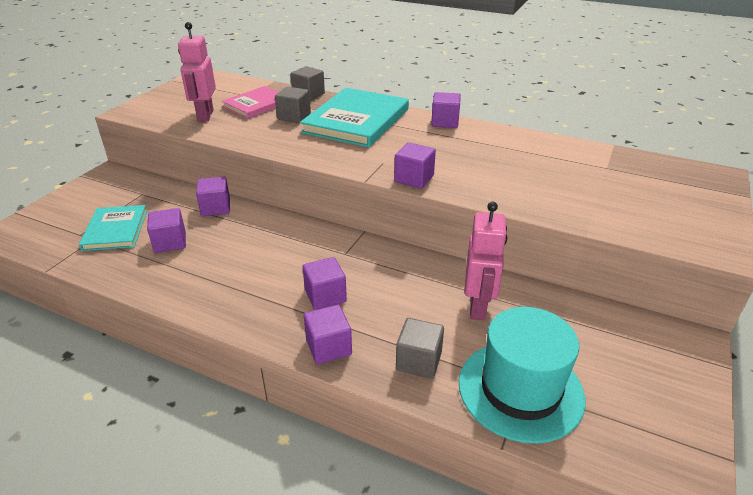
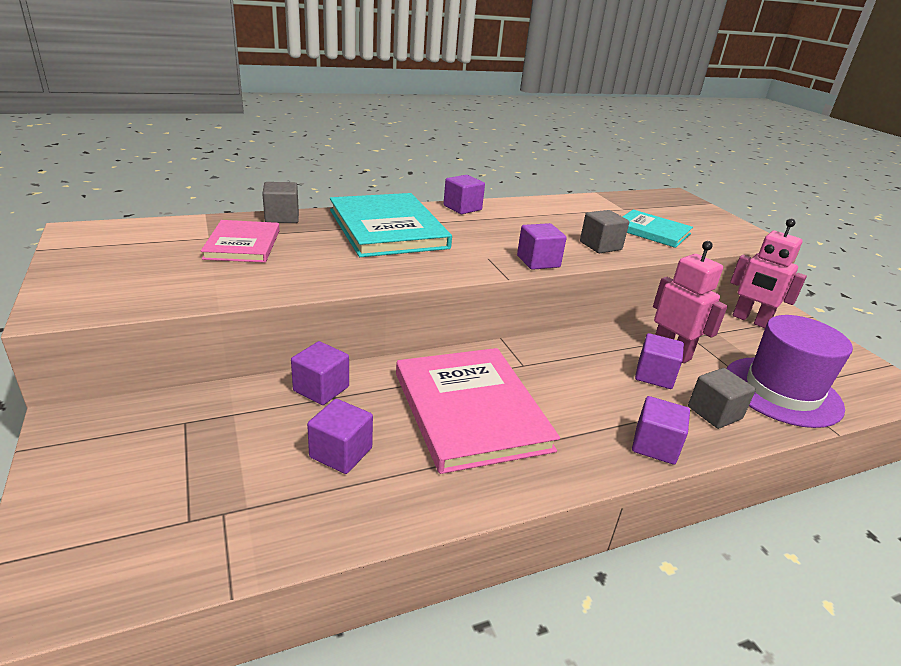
camera: 50 degrees left, 5 degrees down
turquoise book [79,205,147,251] -> turquoise book moved to [623,210,693,248]
pink robot [178,22,216,122] -> pink robot moved to [730,219,807,328]
grey cube [275,87,311,123] -> grey cube moved to [580,210,629,253]
purple cube [302,257,347,310] -> purple cube moved to [635,333,684,389]
turquoise hat [459,307,586,444] -> purple hat [726,315,853,428]
none -> pink book [396,348,560,474]

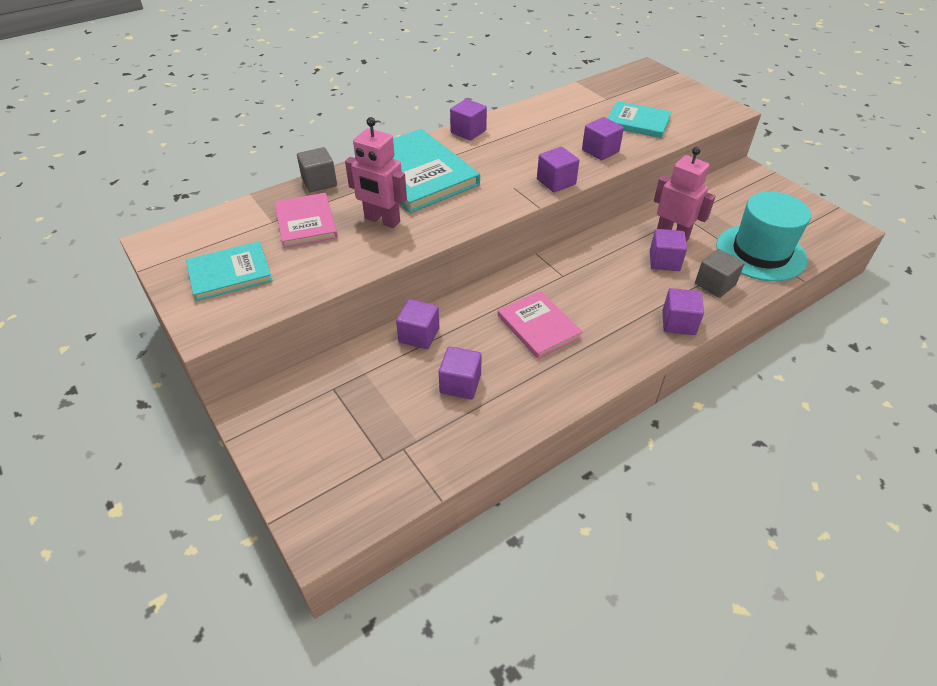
camera: 10 degrees left, 15 degrees up
pink book [396,348,560,474] -> pink book [498,291,582,359], size x0.59
grey cube [580,210,629,253] -> purple cube [582,117,624,160]
purple hat [726,315,853,428] -> turquoise hat [716,192,811,281]
pink robot [730,219,807,328] -> pink robot moved to [345,117,407,228]
none -> turquoise book [186,241,273,301]

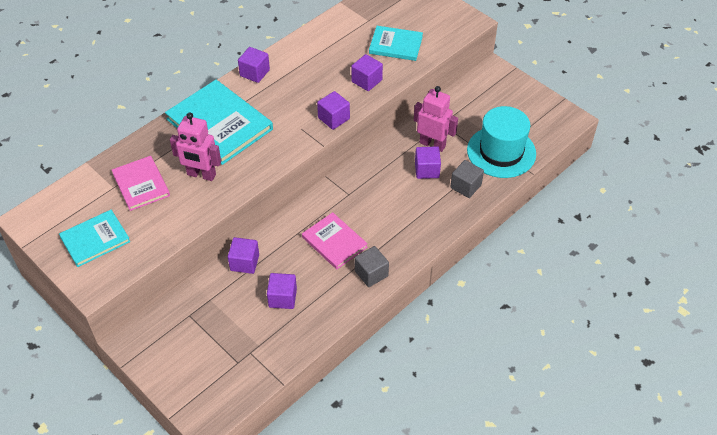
camera: 10 degrees left, 5 degrees up
grey cube [297,147,337,192] -> grey cube moved to [355,246,389,287]
purple cube [662,288,704,335] -> none

